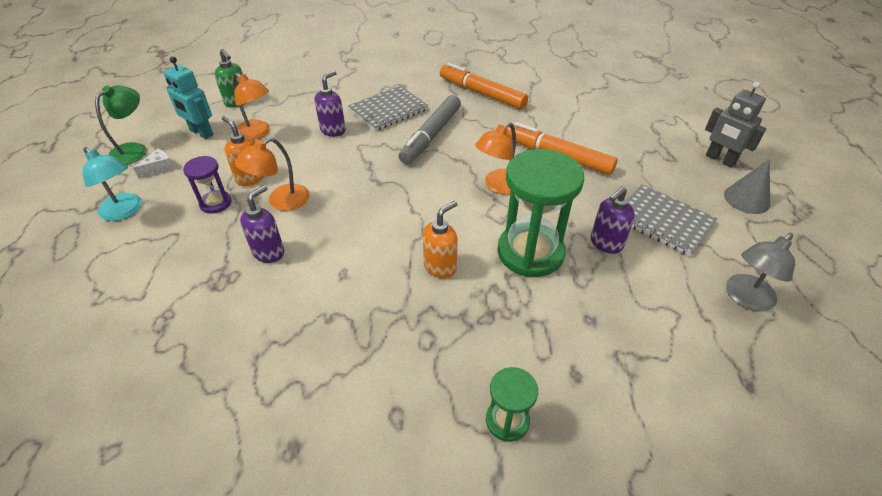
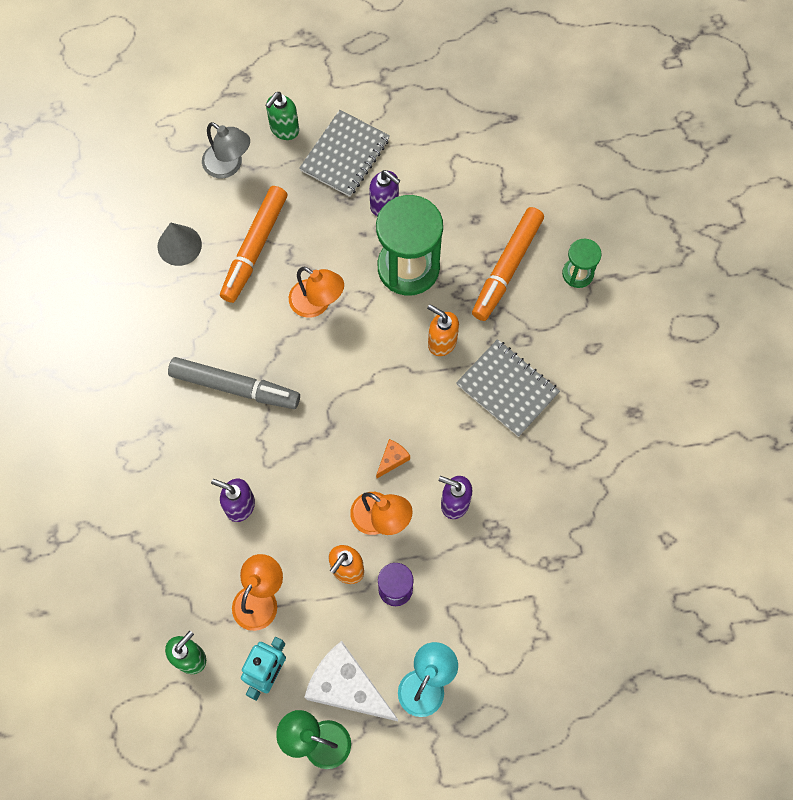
camera: 100 degrees left, 25 degrees up
white cheese [133,149,174,178] -> white cheese [305,641,398,721], size x2.26
grey notebook [348,85,428,131] -> grey notebook moved to [456,339,560,437]
orange marker [440,63,528,109] -> orange marker moved to [472,207,544,321]
grey robot [705,82,766,168] -> none
grey cone [724,159,770,214] -> grey cone moved to [158,222,202,266]
grey lamp [726,233,795,312] -> grey lamp moved to [202,122,250,178]
none -> green soap dispenser [266,92,299,140]
none -> orange cheese [376,439,410,479]

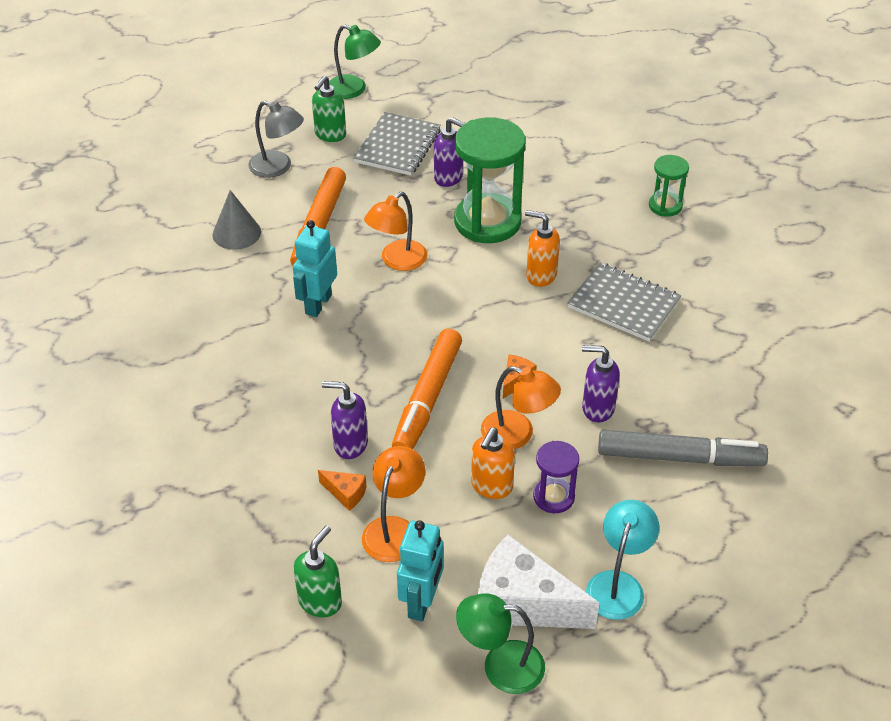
camera: 10 degrees left, 25 degrees down
grey marker [168,357,300,409] -> grey marker moved to [598,430,768,466]
orange lamp [289,267,344,318] -> orange lamp turned 105 degrees clockwise [364,192,428,271]
orange marker [472,207,544,321] -> orange marker moved to [392,328,462,449]
none -> turquoise robot [293,220,337,317]
none -> orange cheese [318,470,367,511]
none -> green lamp [329,25,381,99]

